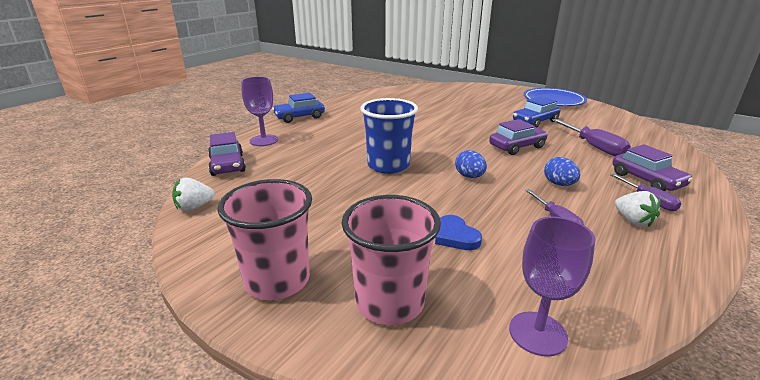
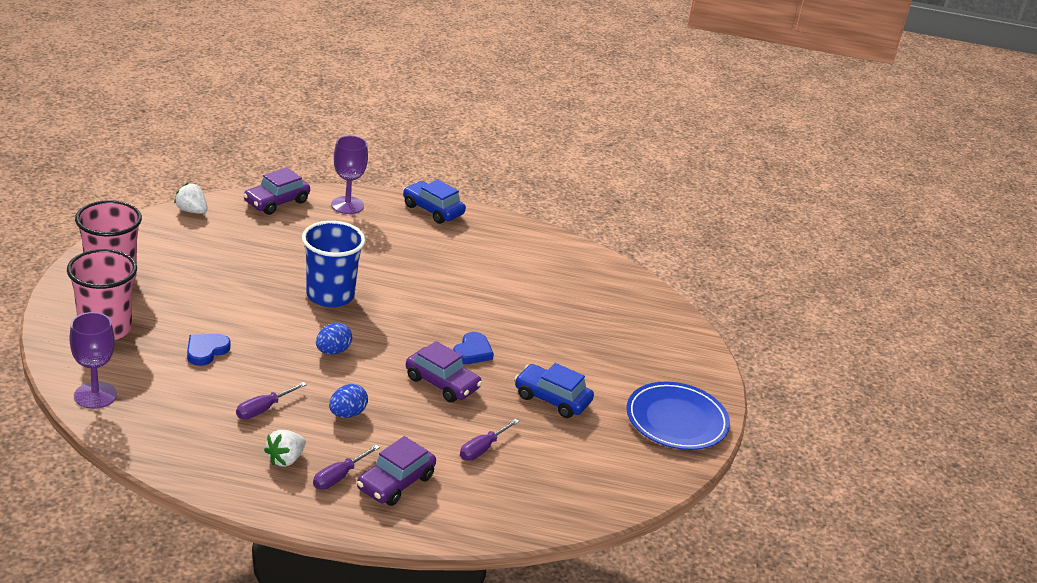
camera: 60 degrees right, 5 degrees up
purple screwdriver [552,119,631,156] -> purple screwdriver [460,419,519,461], size x0.63
none -> blue heart [453,332,494,364]

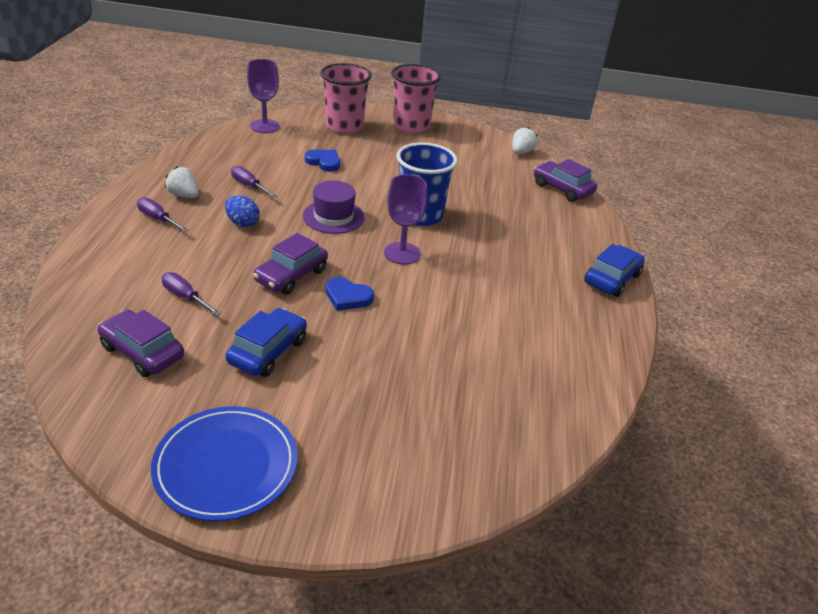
camera: 90 degrees right, 5 degrees up
blue egg [316,323,352,355] -> purple hat [303,180,365,234]
purple goblet [331,136,368,214] -> purple goblet moved to [384,174,427,264]
purple car [357,436,436,506] -> purple car moved to [98,310,184,377]

